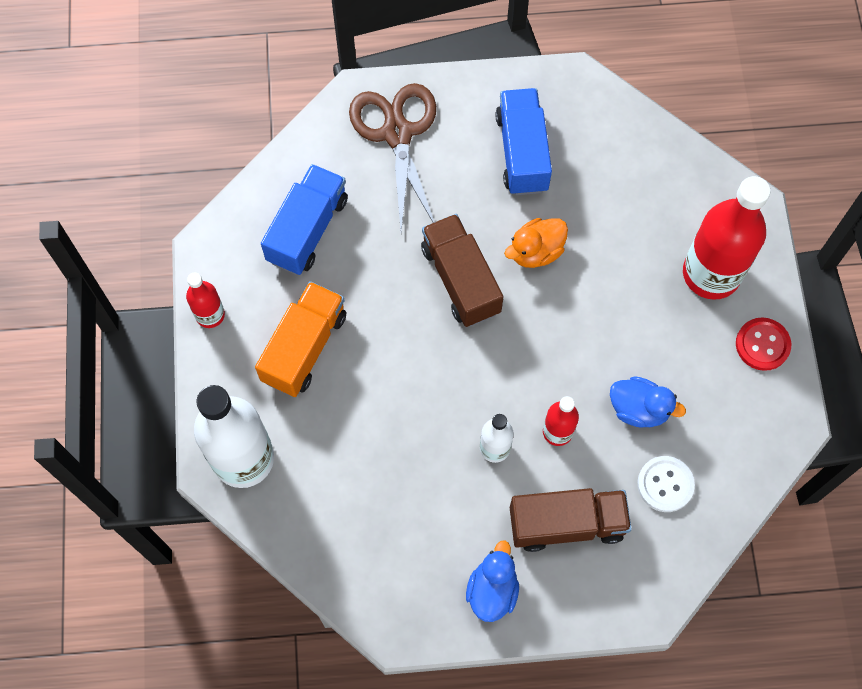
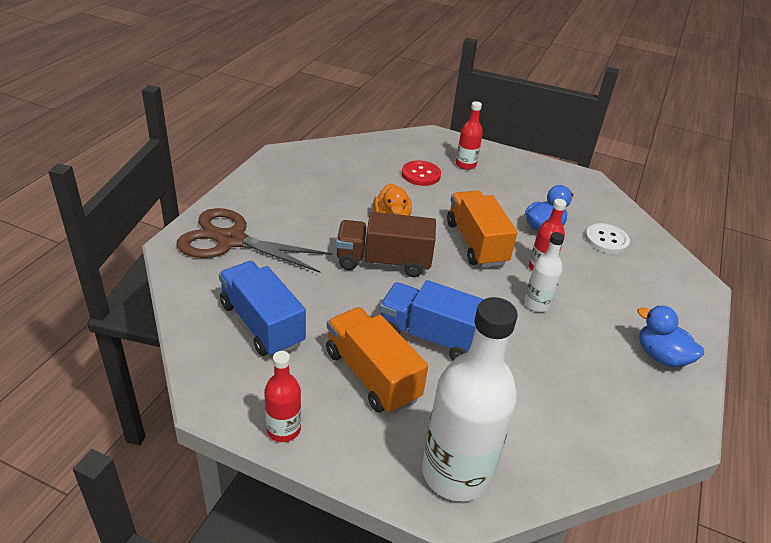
camera: 65 degrees left, 30 degrees down
blue truck [495,88,552,195] -> blue truck moved to [379,280,484,360]
brown truck [510,488,632,552] -> none
red bottle [683,176,770,300] -> red bottle [456,101,483,170], size x0.50
red button [736,318,791,371] -> red button moved to [402,161,441,186]
none -> orange truck [447,190,517,267]

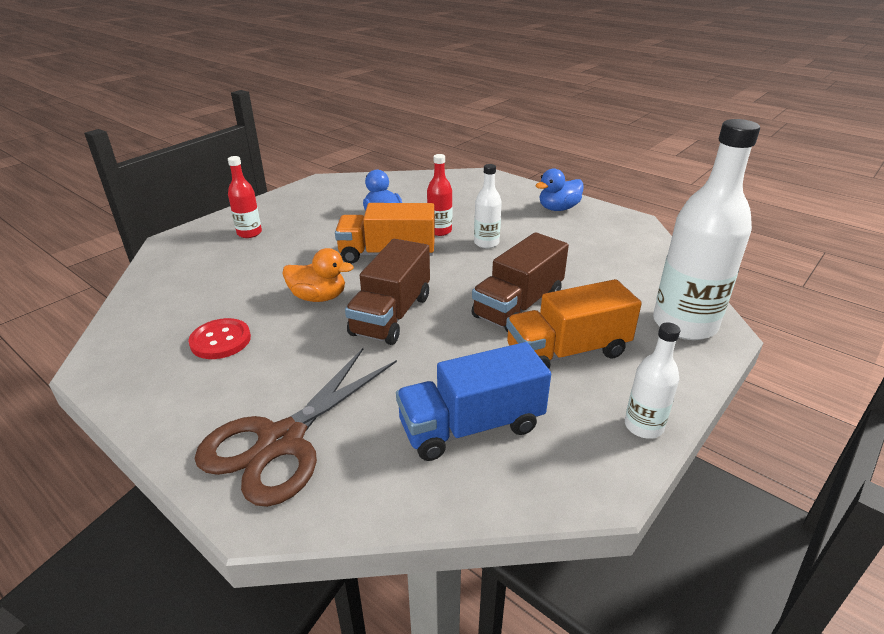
camera: 70 degrees left, 5 degrees down
red bottle [264,351,301,442] -> white bottle [625,322,680,439]
blue truck [379,280,484,360] -> brown truck [472,232,569,332]
red button [402,161,441,186] -> red button moved to [188,318,251,359]
white button [585,223,630,254] -> none

